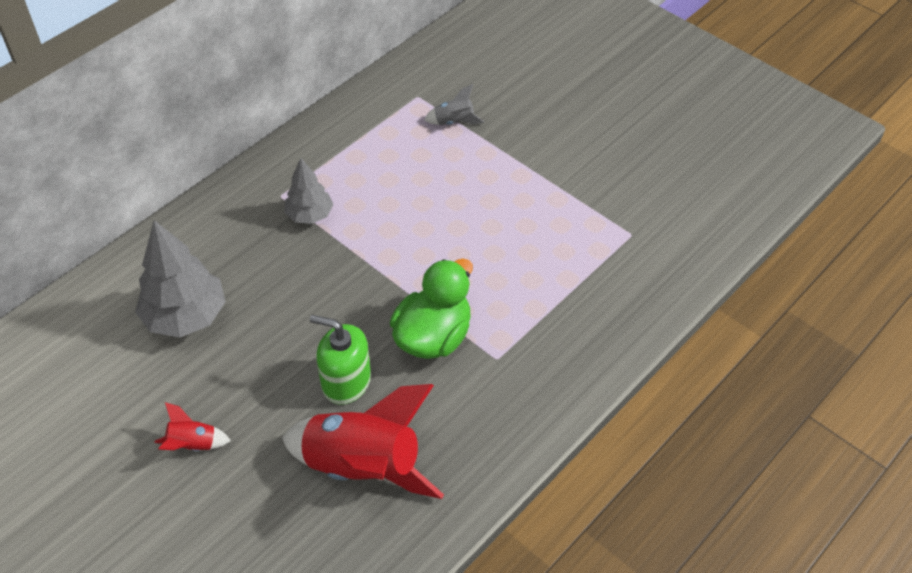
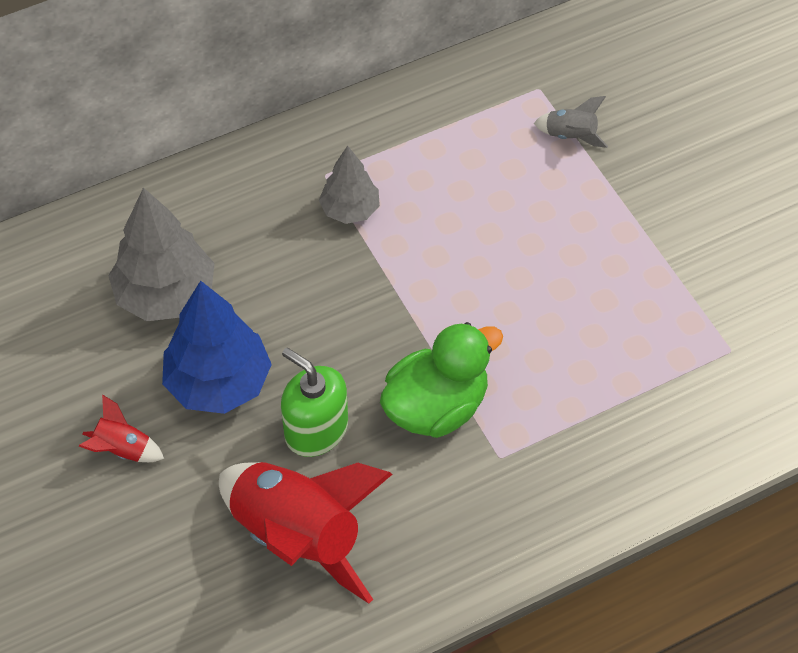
camera: 20 degrees right, 5 degrees up
none -> blue tree [162,281,272,414]

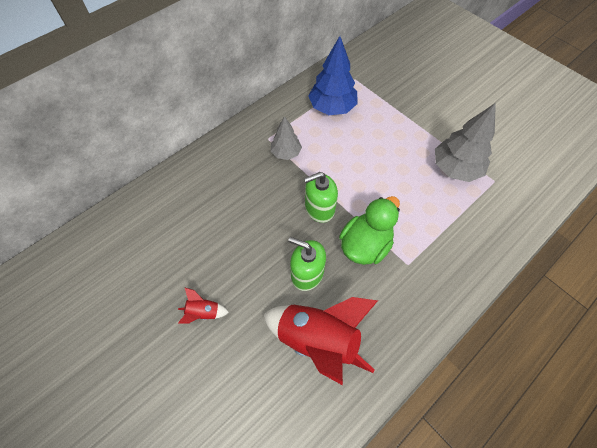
camera: 15 degrees left, 5 degrees up
grey tree [108,188,215,321] -> grey tree moved to [435,103,496,182]
blue tree [162,281,272,414] -> blue tree moved to [308,36,358,115]
grey rocket [534,96,608,148] -> none
none -> green soap dispenser [304,172,338,223]

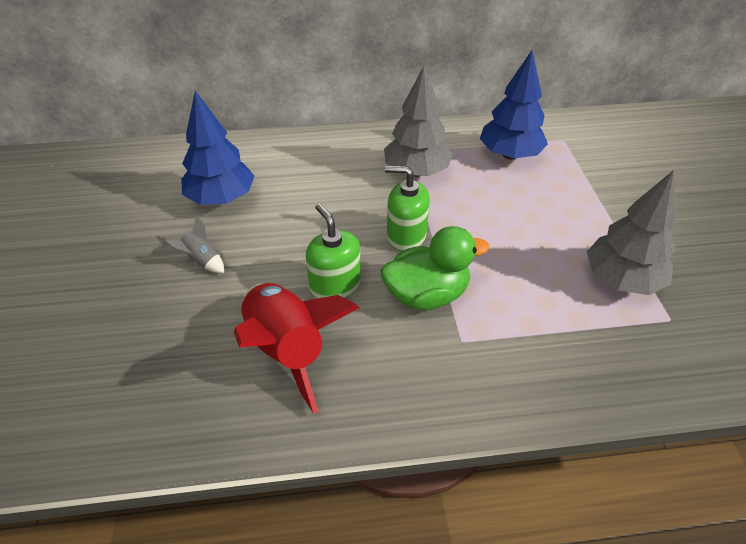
camera: 35 degrees right, 15 degrees down
red rocket [178,287,229,323] -> grey rocket [164,216,224,273]
grey tree [271,116,302,160] -> grey tree [384,66,453,177], size x1.67
none -> blue tree [181,91,254,205]

